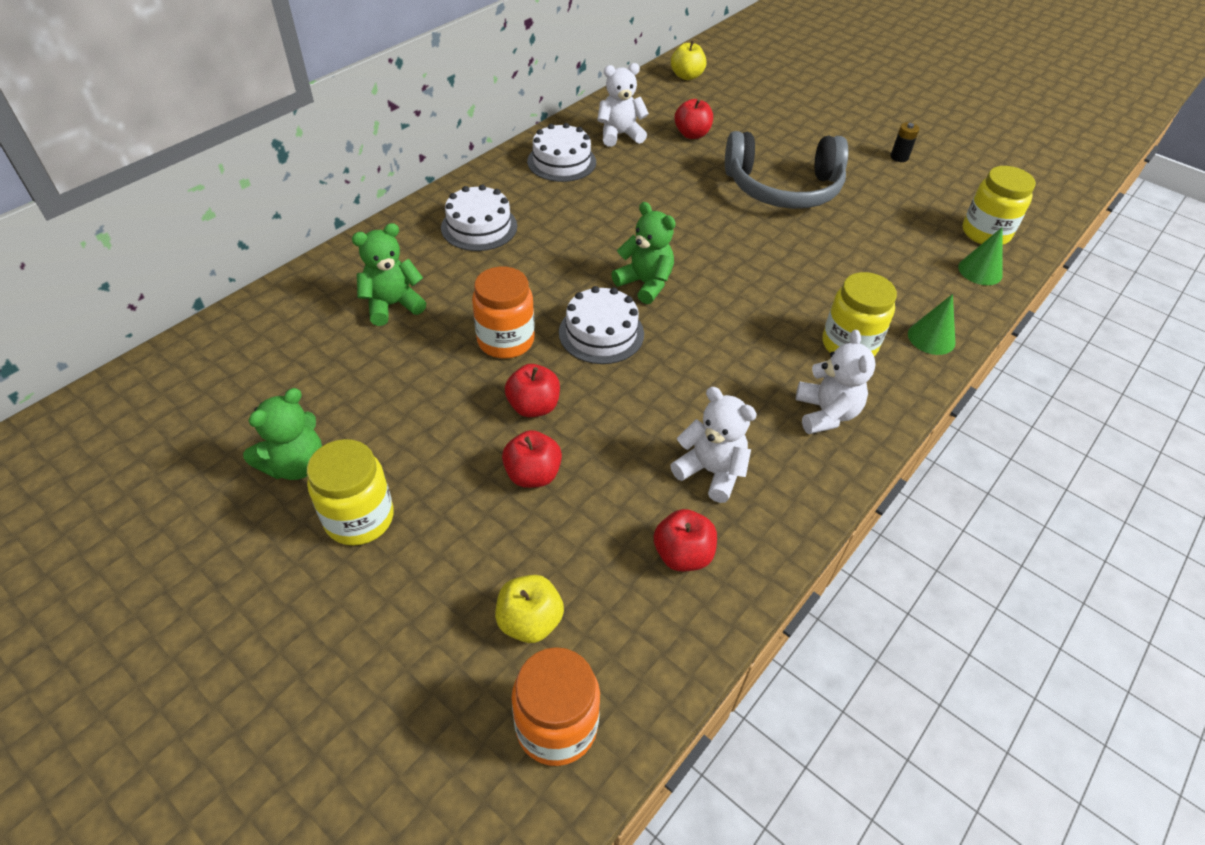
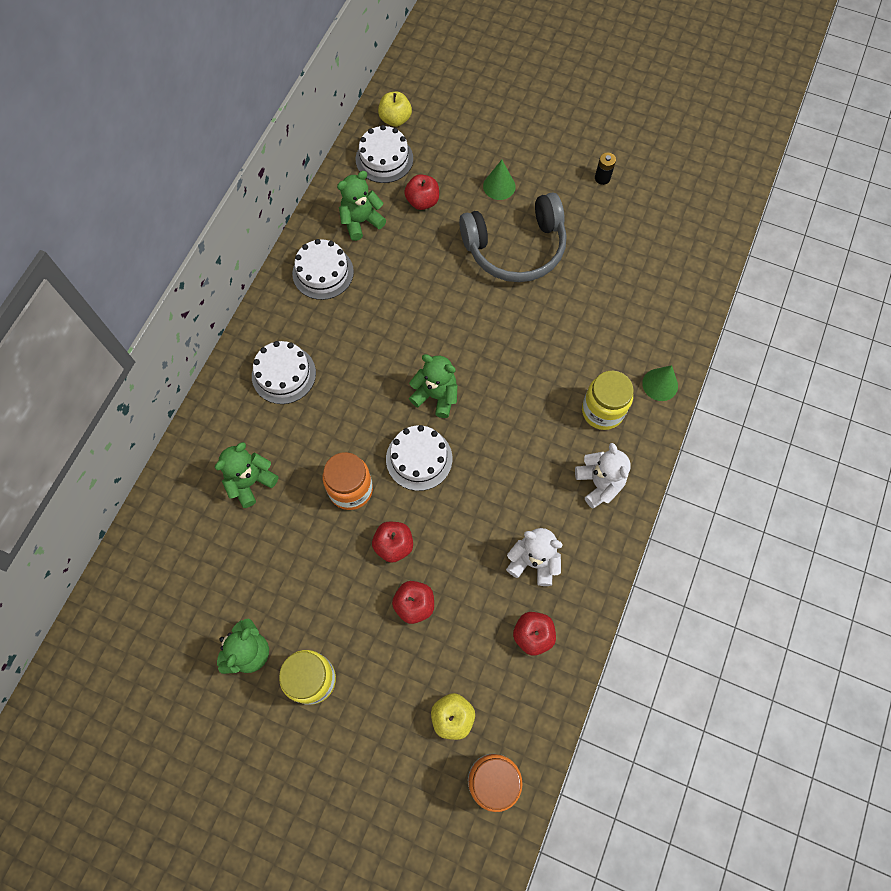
camera: 15 degrees left, 20 degrees up
white teddy bear [597,63,649,147] -> green teddy bear [337,171,386,241]
green cone [958,228,1002,285] -> green cone moved to [483,160,515,200]
yellow jar [962,166,1036,245] -> none
none -> white cake [356,125,413,183]

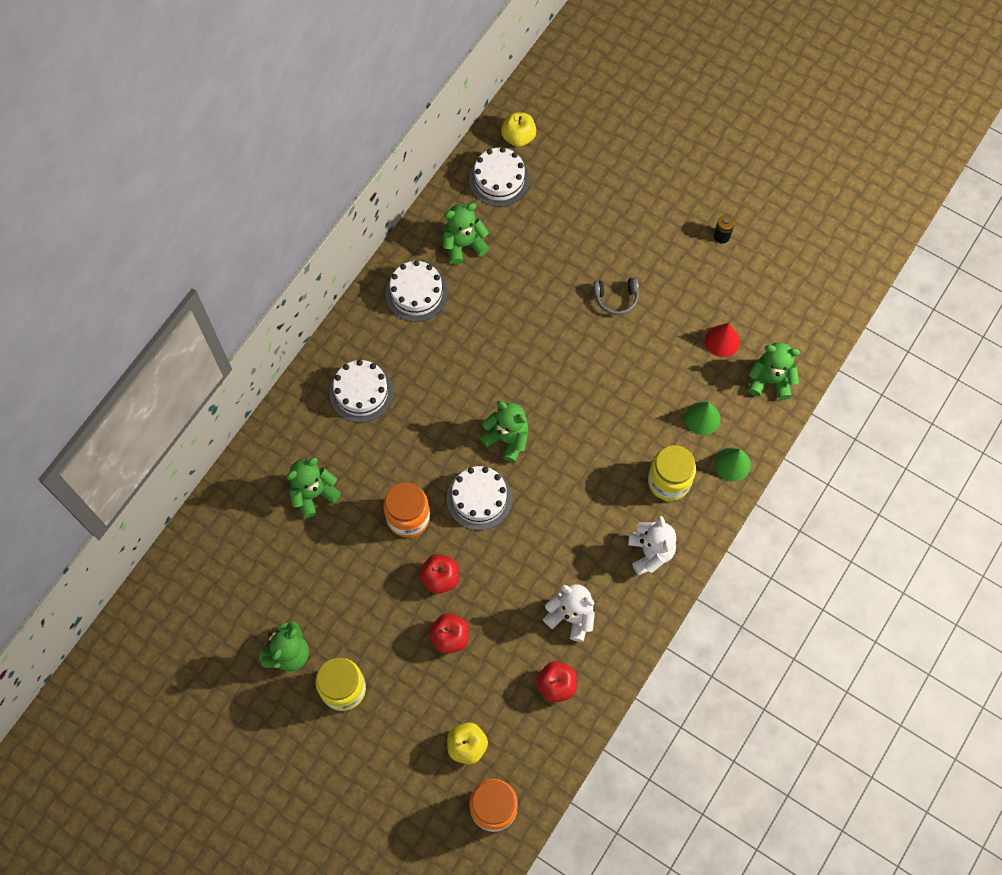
camera: 10 degrees right, 0 degrees up
red apple [404,174,439,210] -> none
grey headphones [459,193,567,282] -> grey headphones [593,278,639,315], size x0.43
green cone [483,160,515,200] -> green cone moved to [685,402,721,435]
none -> red cone [705,323,740,357]
none -> green teddy bear [748,342,800,400]

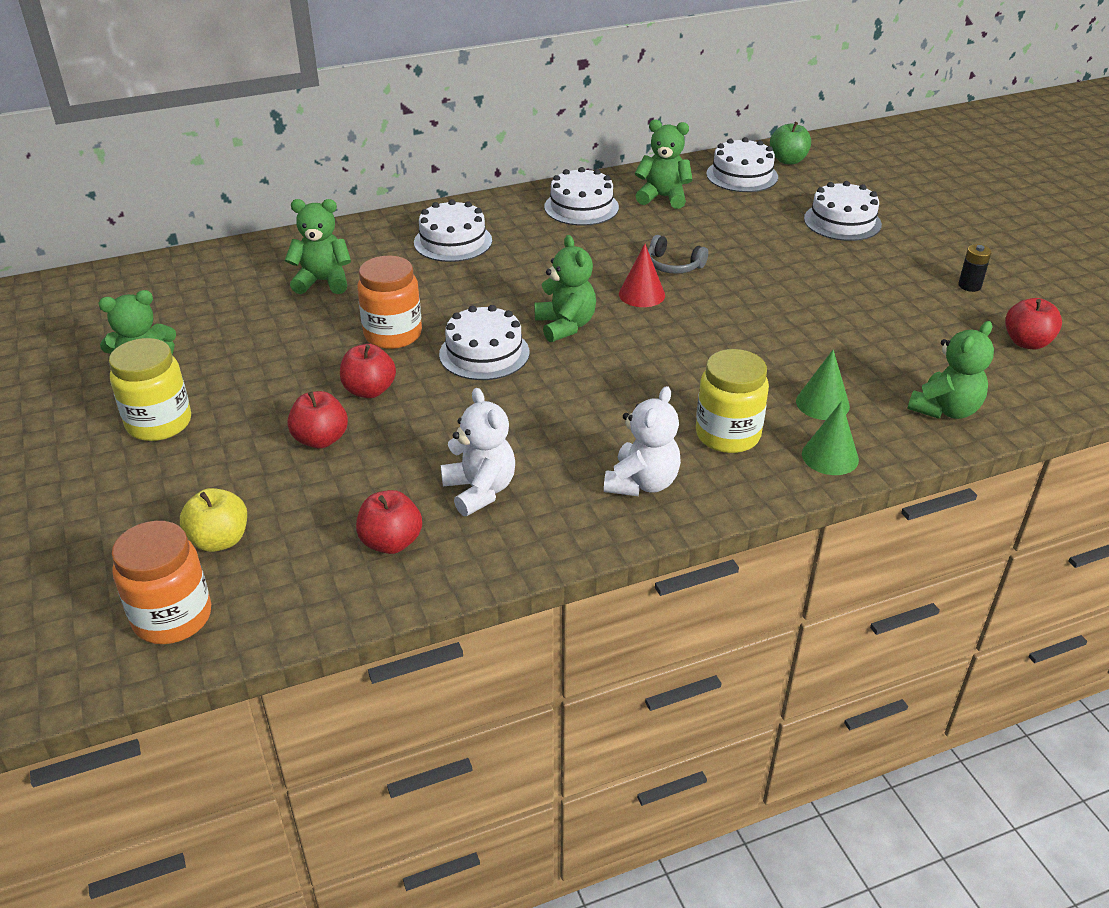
camera: 35 degrees right, 30 degrees down
yellow apple [501,112,536,147] -> green apple [770,122,811,164]
grey headphones [593,278,639,315] -> grey headphones moved to [648,235,708,274]
red cone [705,323,740,357] -> red cone moved to [619,244,665,307]
green teddy bear [748,342,800,400] -> green teddy bear turned 90 degrees clockwise [908,321,994,419]
none -> white cake [804,181,882,241]
none -> red apple [1005,298,1062,350]

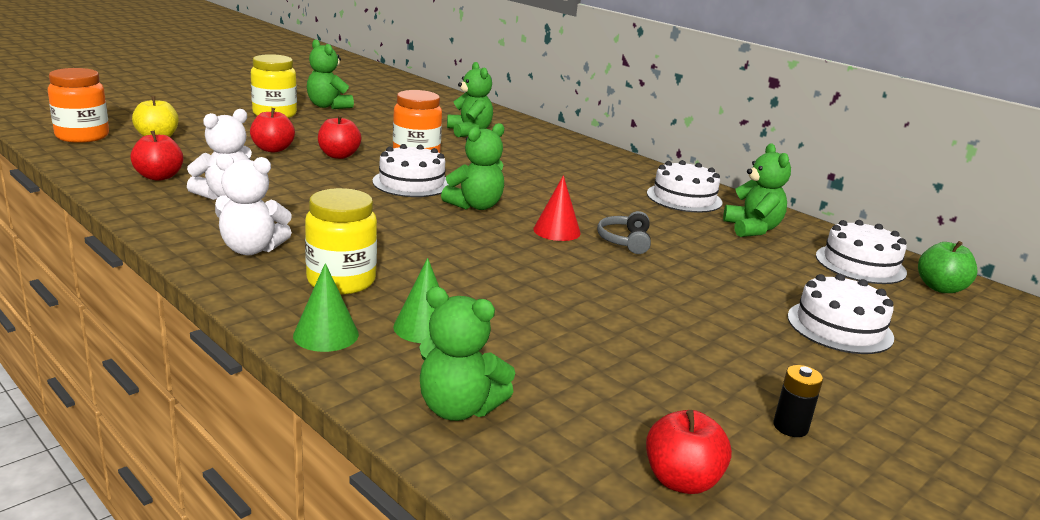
camera: 65 degrees right, 15 degrees down
white cake [414,199,492,262] -> none

